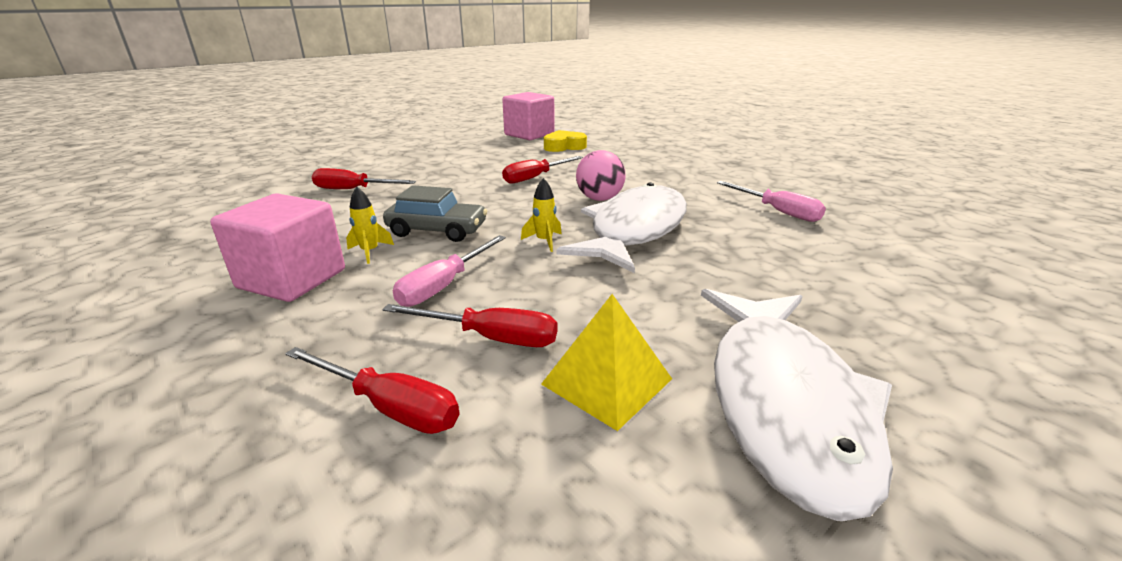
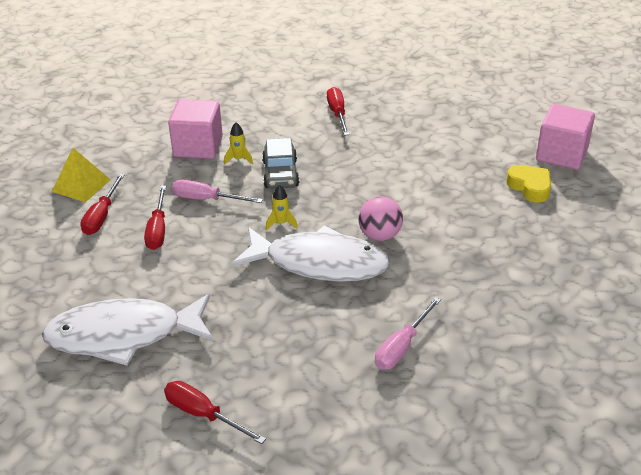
camera: 75 degrees right, 10 degrees up
red screwdriver [502,156,583,184] -> red screwdriver moved to [164,381,266,444]
yellow pyramid [541,294,672,431] -> yellow pyramid moved to [52,148,111,202]

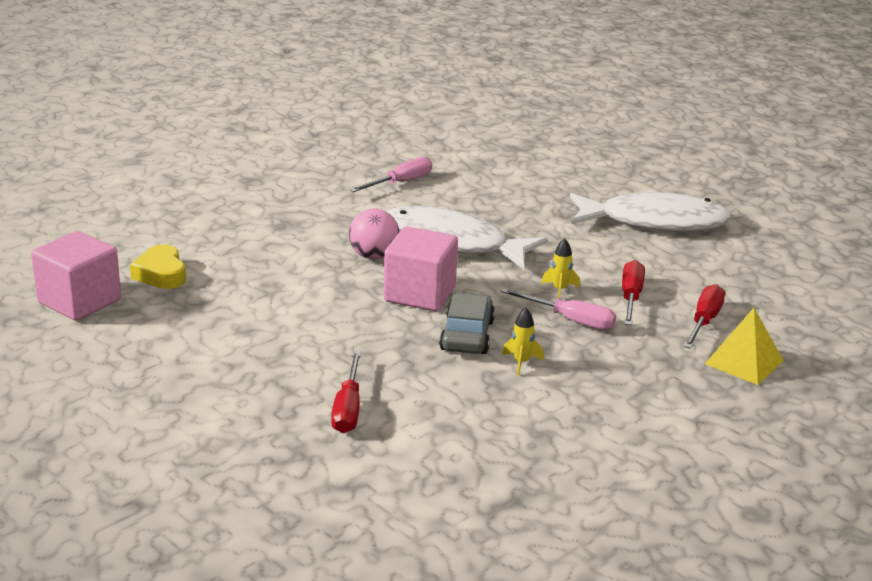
camera: 170 degrees left, 10 degrees down
red screwdriver [164,381,266,444] -> none
pink cube [168,99,223,159] -> pink cube moved to [384,226,458,311]
yellow rocket [266,185,298,231] -> yellow rocket moved to [541,238,580,298]

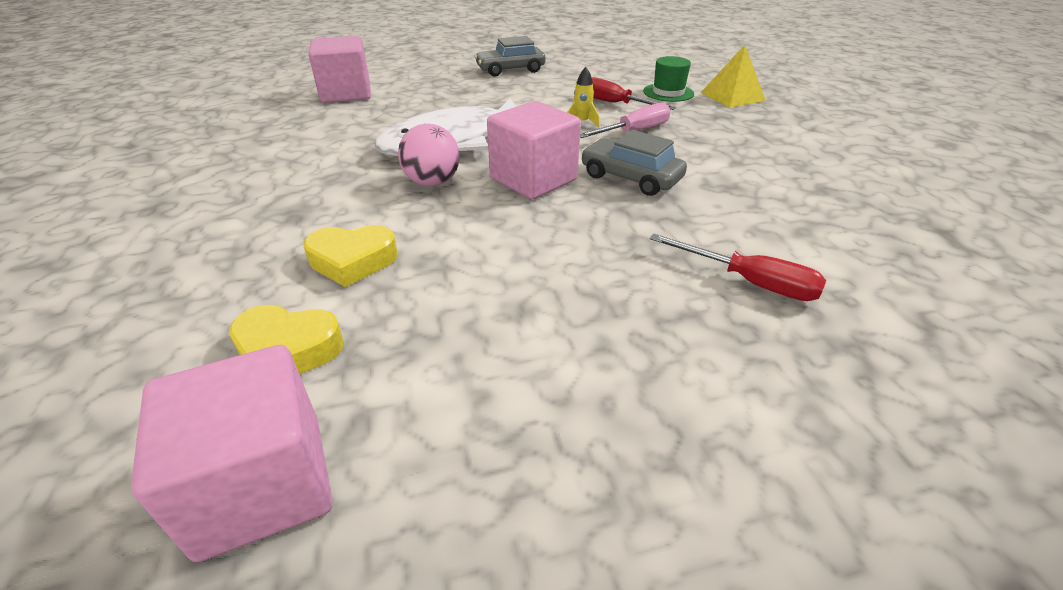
camera: 60 degrees left, 10 degrees up
pink screwdriver [350,157,432,192] -> none
yellow rocket [502,308,544,376] -> none
white fish [570,190,732,231] -> grey car [474,36,546,77]
red screwdriver [684,284,725,349] -> green hat [643,56,694,102]
none -> yellow heart [304,225,398,287]
none -> pink cube [309,36,371,103]

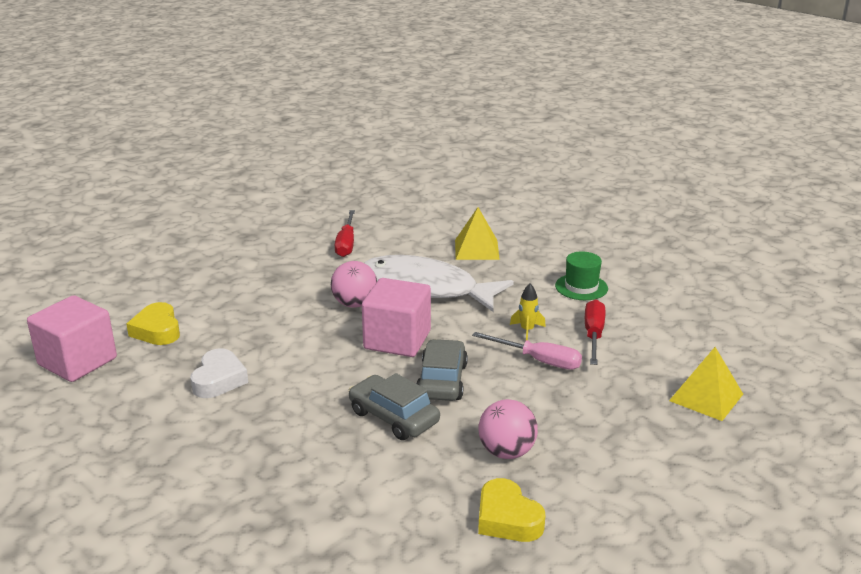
camera: 60 degrees right, 10 degrees down
yellow heart [304,225,398,287] -> yellow heart moved to [478,478,546,542]
pink cube [309,36,371,103] -> none
grey car [474,36,546,77] -> grey car moved to [349,373,440,440]
green hat [643,56,694,102] -> green hat moved to [555,251,608,300]
red screwdriver [650,234,826,301] -> red screwdriver moved to [335,210,355,257]
none -> white heart [190,349,248,398]
none -> yellow pyramid [455,207,500,260]
none -> pink ball [478,399,538,459]

